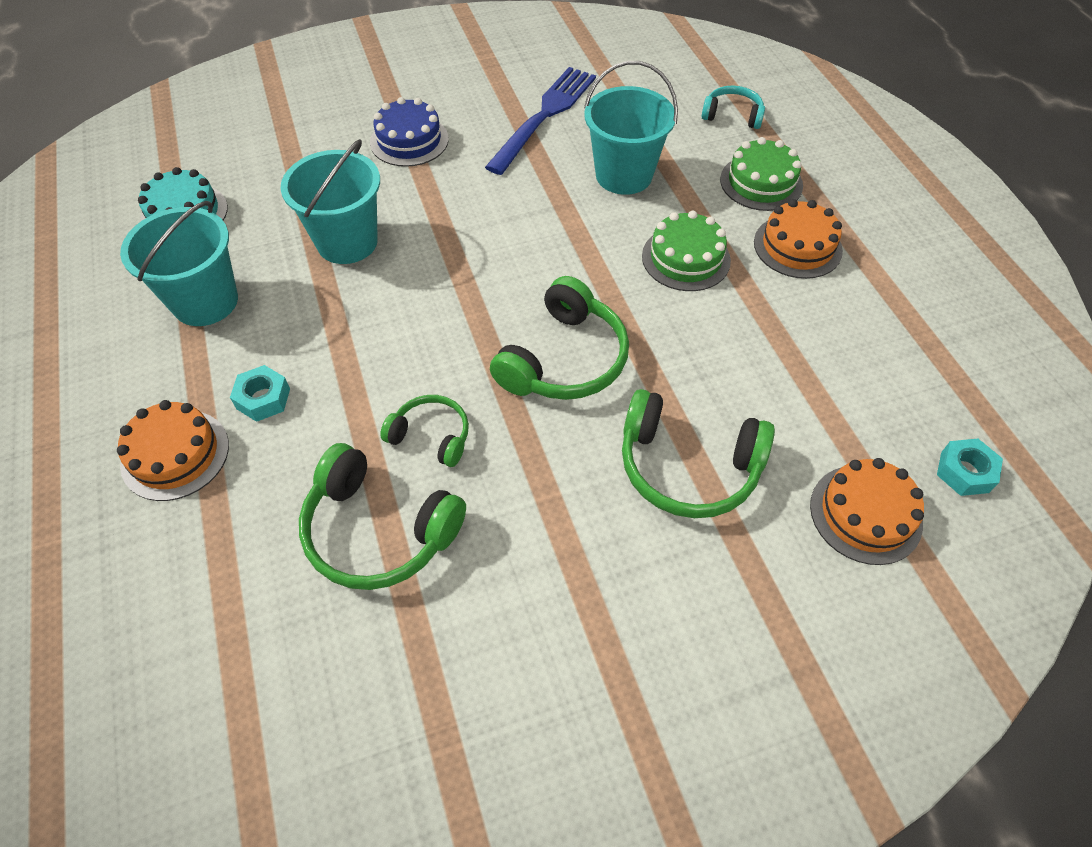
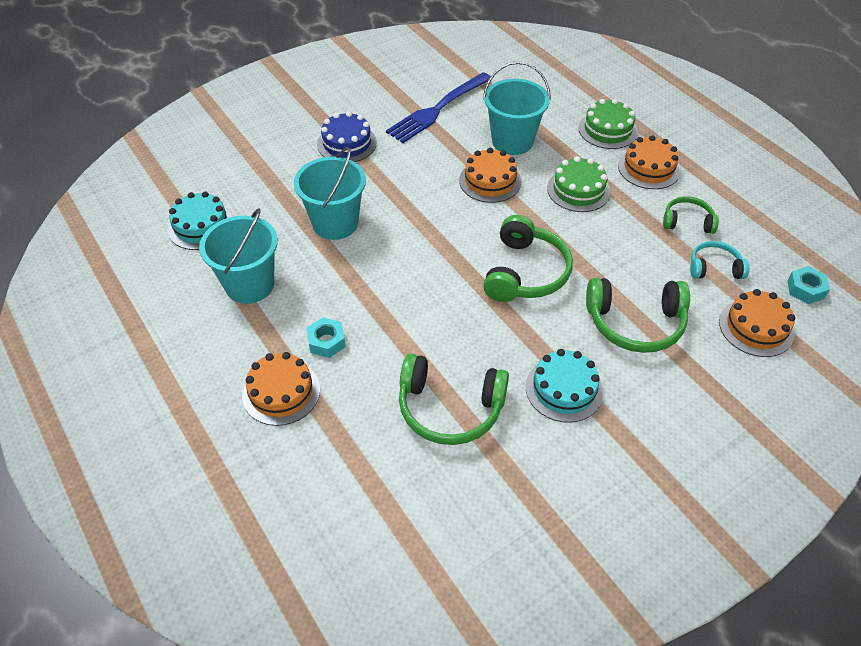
camera: 15 degrees left, 5 degrees down
green headphones [380,395,469,467] -> green headphones moved to [663,196,719,234]
blue fork [485,67,596,175] -> blue fork turned 150 degrees counterclockwise [386,72,491,143]
turquoise headphones [702,85,765,129] -> turquoise headphones moved to [690,241,749,279]
none -> orange cake [459,148,522,203]
none -> turquoise cake [526,349,603,423]

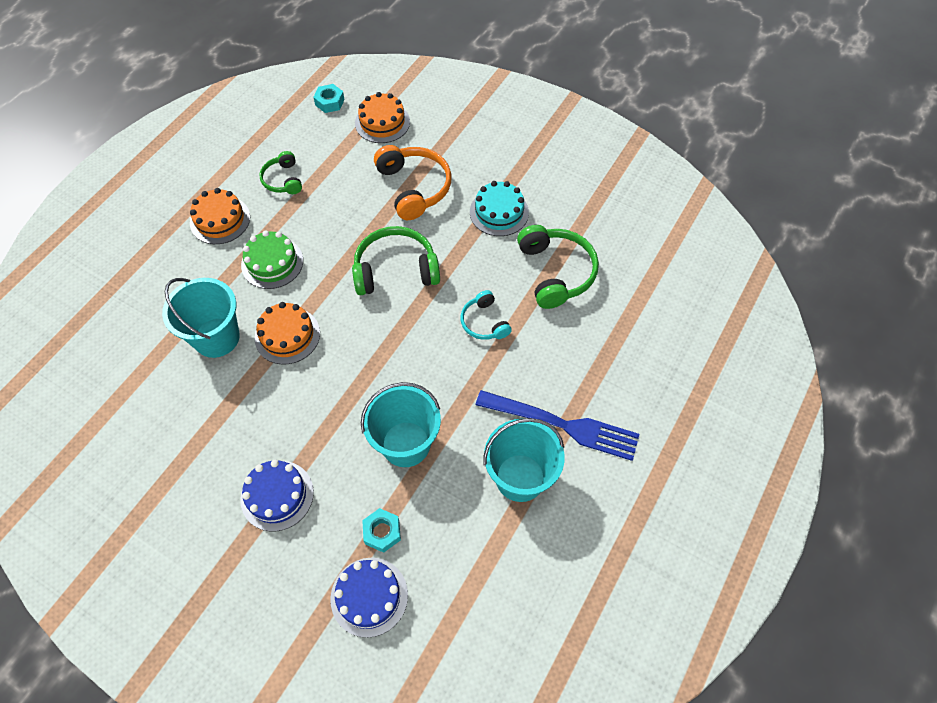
camera: 115 degrees left, 10 degrees up
turquoise cake [167,192,233,250] -> none
orange cake [242,352,320,426] -> none
turquoise nut [307,317,346,358] -> turquoise nut moved to [362,508,401,553]
blue fork [386,72,491,143] -> blue fork moved to [476,390,639,461]
green cake [579,99,638,149] -> none
green headphones [586,278,690,353] -> orange headphones [374,145,452,220]
turquoise headphones [690,241,749,279] -> turquoise headphones moved to [461,290,512,340]
none -> blue cake [331,558,408,638]

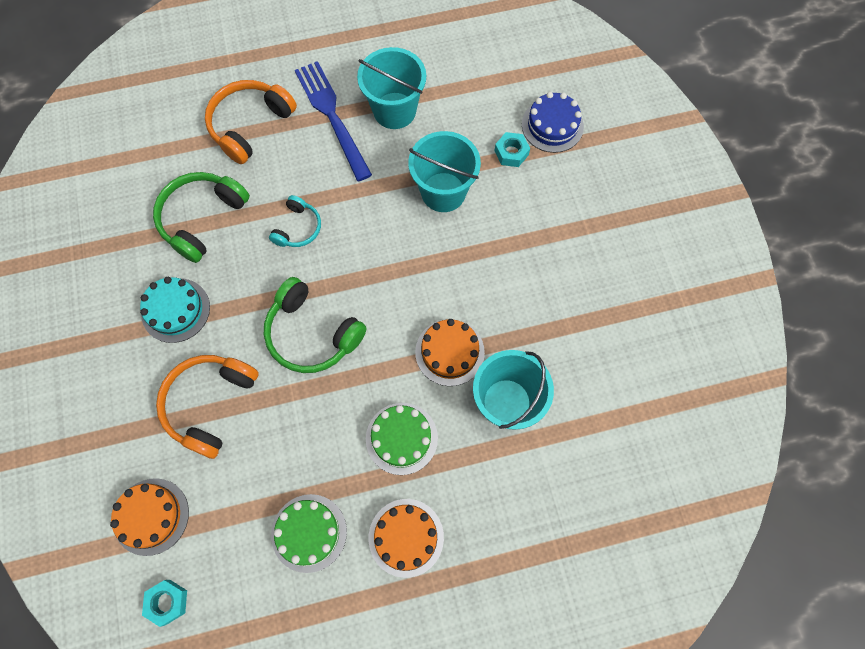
camera: 135 degrees left, 10 degrees up
blue cake [240,460,314,532] -> none
green headphones [260,151,302,194] -> green cake [271,494,347,573]
none -> orange headphones [205,80,297,164]

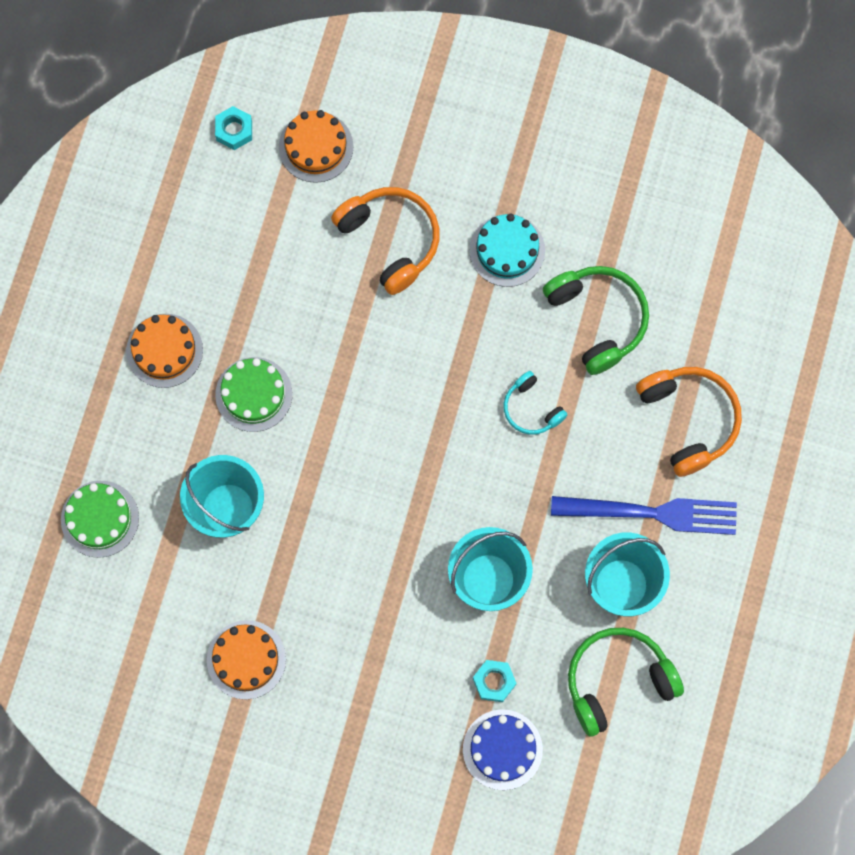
camera: 120 degrees right, 5 degrees up
green headphones [264,277,367,373] -> green headphones moved to [568,628,684,737]
green cake [271,494,347,573] -> green cake moved to [61,481,139,558]
orange cake [415,319,485,386] -> orange cake moved to [207,620,286,700]

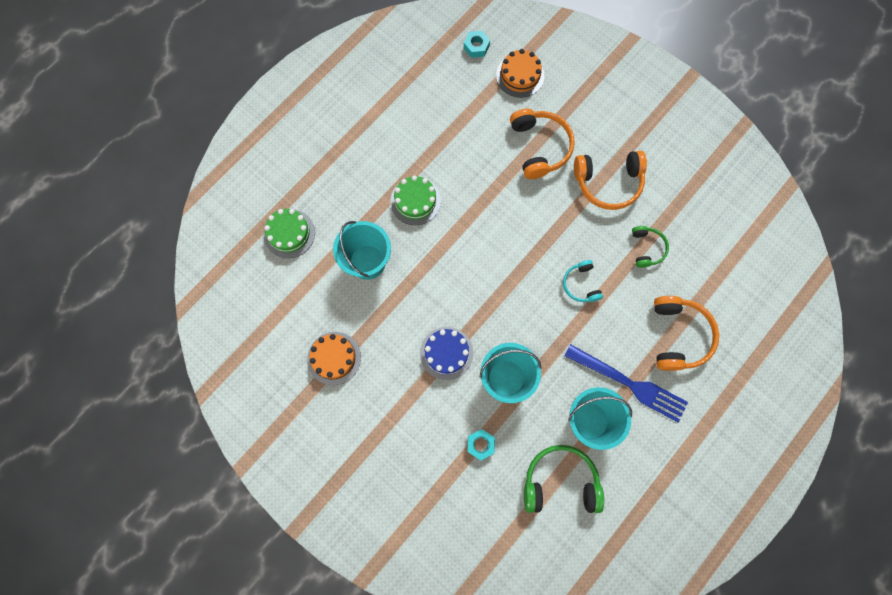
camera: 25 degrees right, 0 degrees up
orange cake [126,314,203,388] -> none
blue cake [463,709,543,790] -> blue cake moved to [420,327,474,380]
turquoise cake [470,214,545,287] -> orange headphones [574,151,647,210]
green headphones [543,266,649,375] -> green headphones [632,226,669,268], size x0.58

